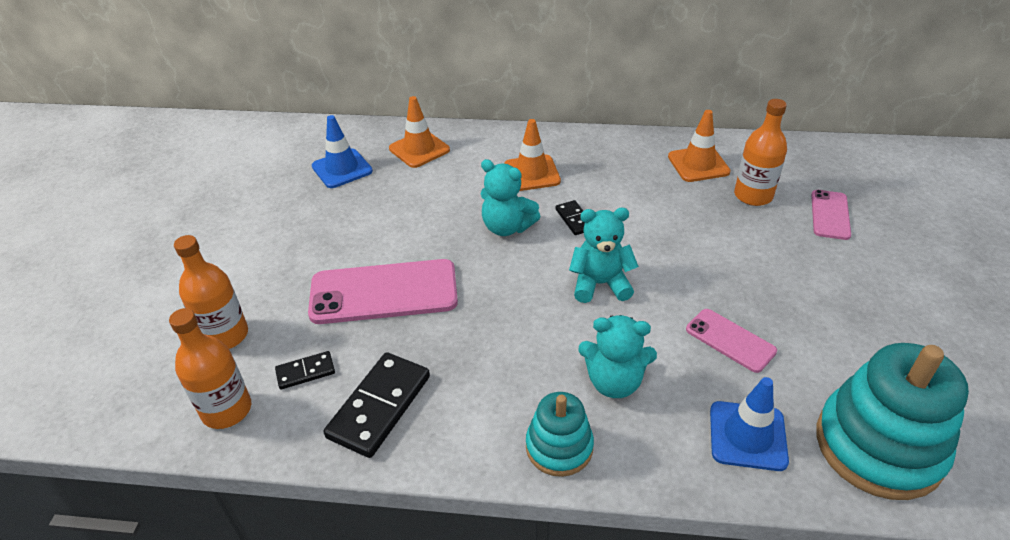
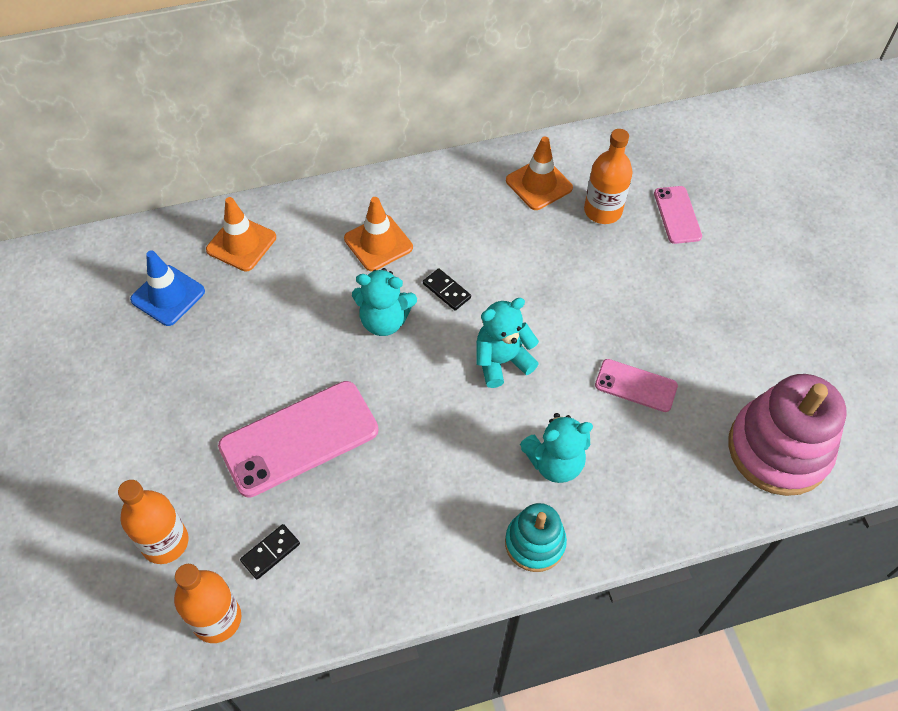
camera: 25 degrees left, 15 degrees up
black domino [324,352,430,458] -> none
blue traffic cone [710,377,789,471] -> none
turquoise stacking toy [816,343,969,500] -> pink stacking toy [728,374,847,496]

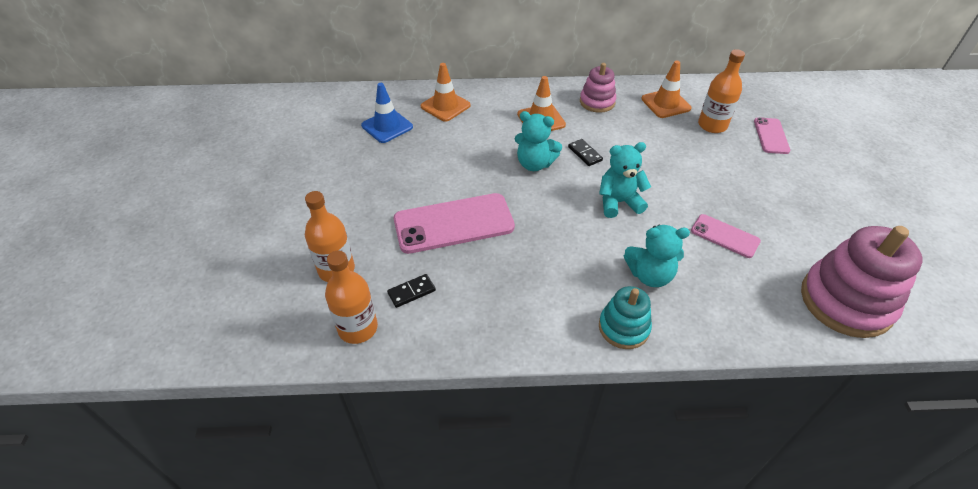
camera: 15 degrees right, 10 degrees down
none -> pink stacking toy [580,63,616,113]

